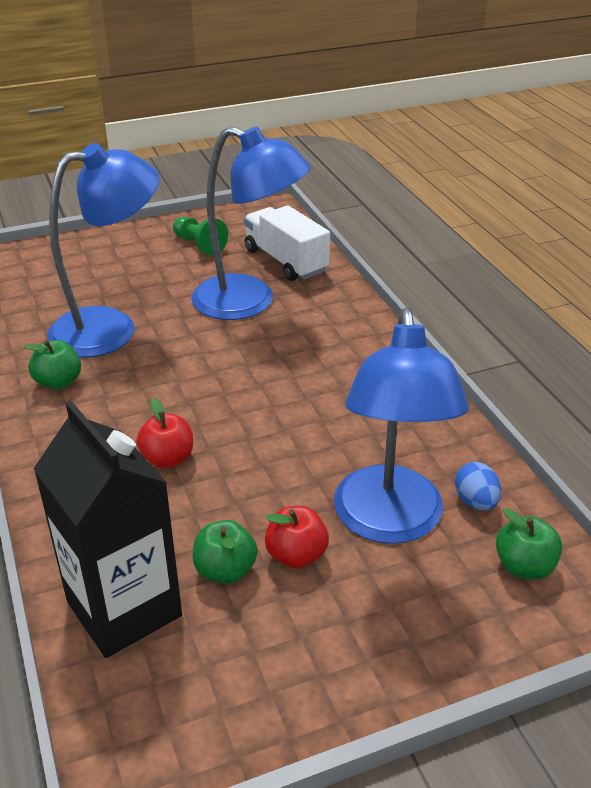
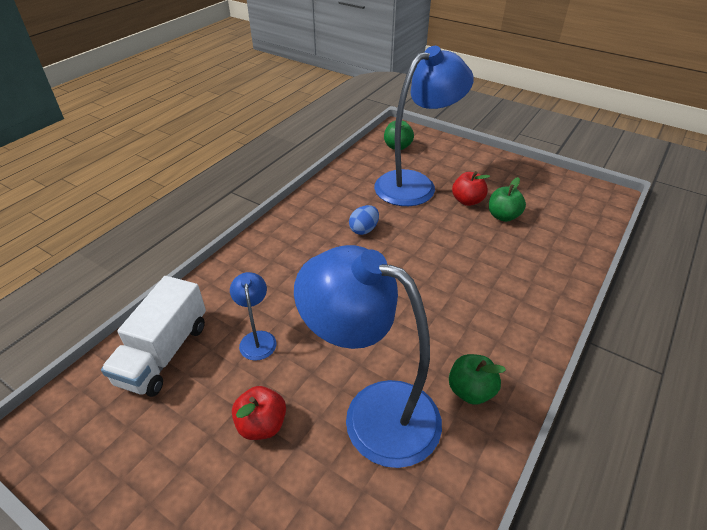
camera: 125 degrees left, 5 degrees up
black carton [33,401,182,658] -> none
red apple [136,398,193,468] -> red apple moved to [232,386,286,440]
green pawn [173,217,228,256] -> none
blue lamp [191,126,311,320] -> blue lamp [230,272,277,361], size x0.44
blue egg [455,462,501,511] -> blue egg moved to [349,205,379,235]

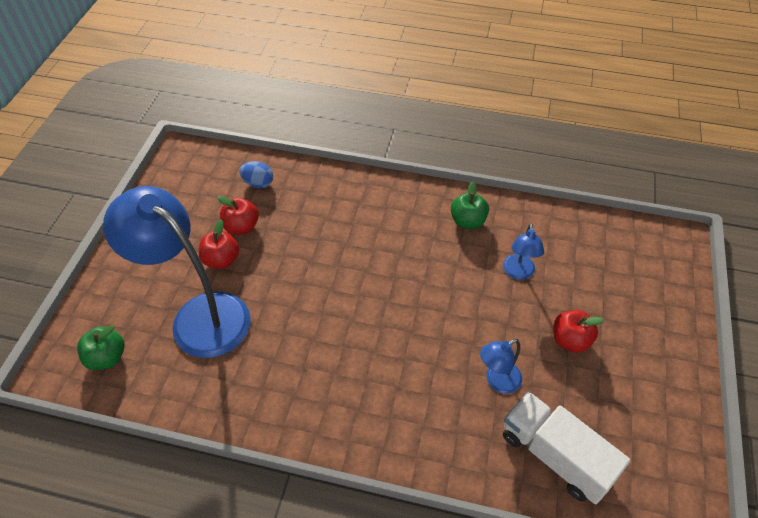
camera: 110 degrees left, 10 degrees up
white truck [101,276,206,397] -> white truck turned 135 degrees counterclockwise [503,392,630,504]
blue lamp [294,245,442,468] -> blue lamp [503,223,544,280], size x0.44
blue egg [349,205,379,235] -> blue egg moved to [239,161,273,189]
green apple [489,177,526,222] -> red apple [217,196,259,235]

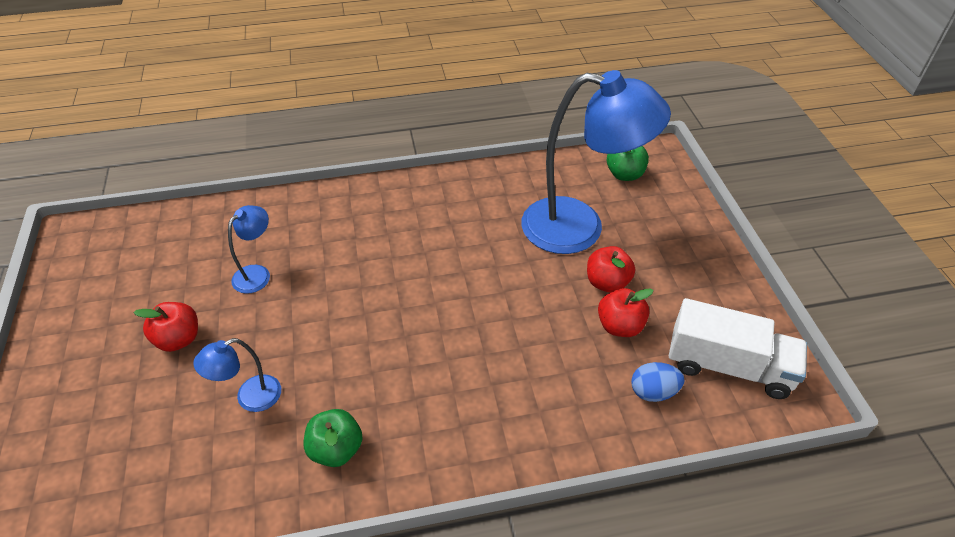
camera: 155 degrees right, 5 degrees down
blue lamp [503,223,544,280] -> blue lamp turned 105 degrees counterclockwise [193,338,281,412]
white truck [503,392,630,504] -> white truck moved to [669,298,807,399]

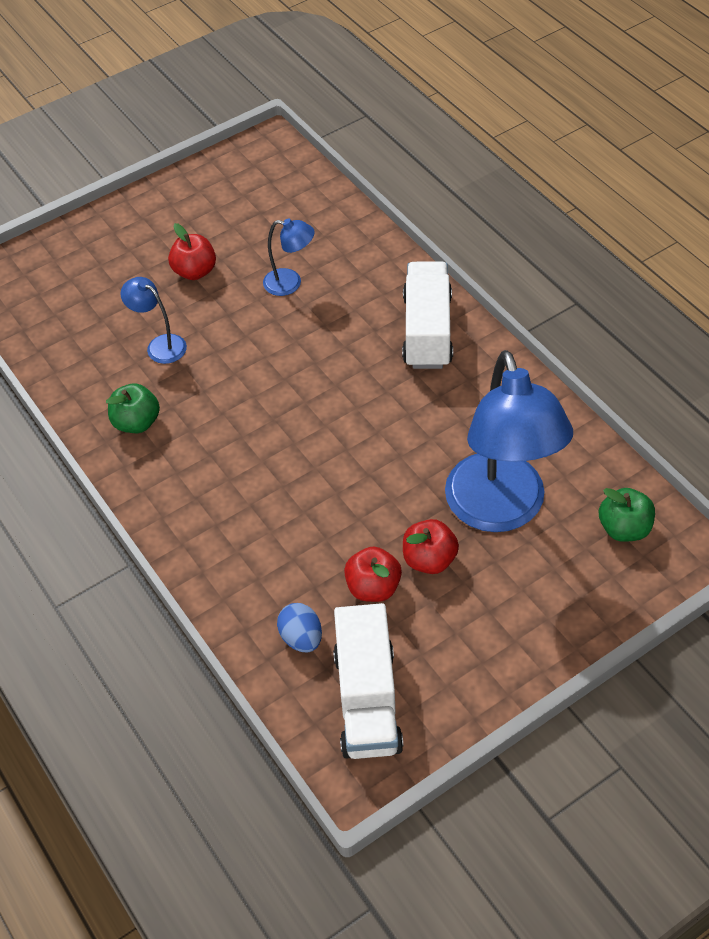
camera: 70 degrees right, 5 degrees up
none -> white truck [402,261,453,369]

